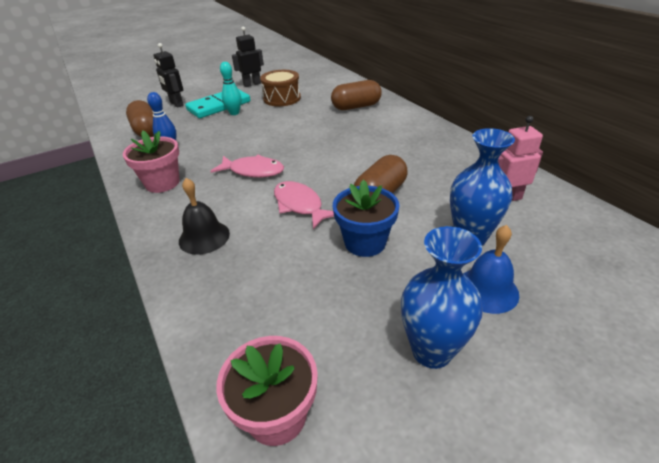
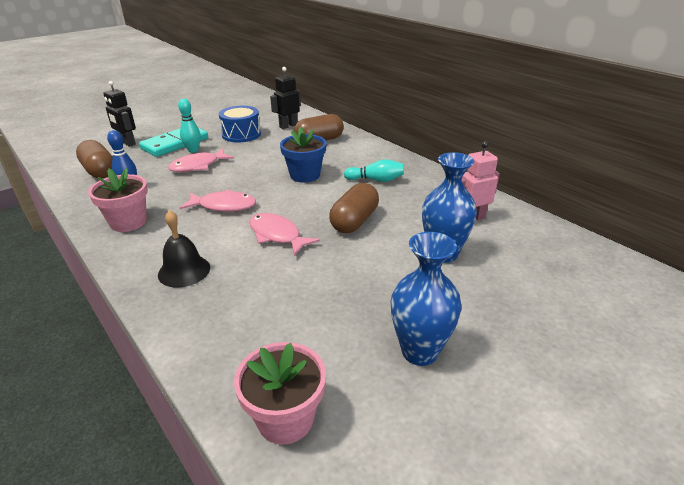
camera: 10 degrees left, 5 degrees down
black robot [232,26,264,87] -> black robot moved to [270,67,301,129]
brown drum [260,70,301,106] -> blue drum [219,106,261,142]
blue flower pot [333,180,399,257] -> blue flower pot moved to [280,127,327,183]
blue bell [463,225,519,314] -> none
none -> pink fish [168,148,234,172]
none -> turquoise bowling pin [344,159,404,182]

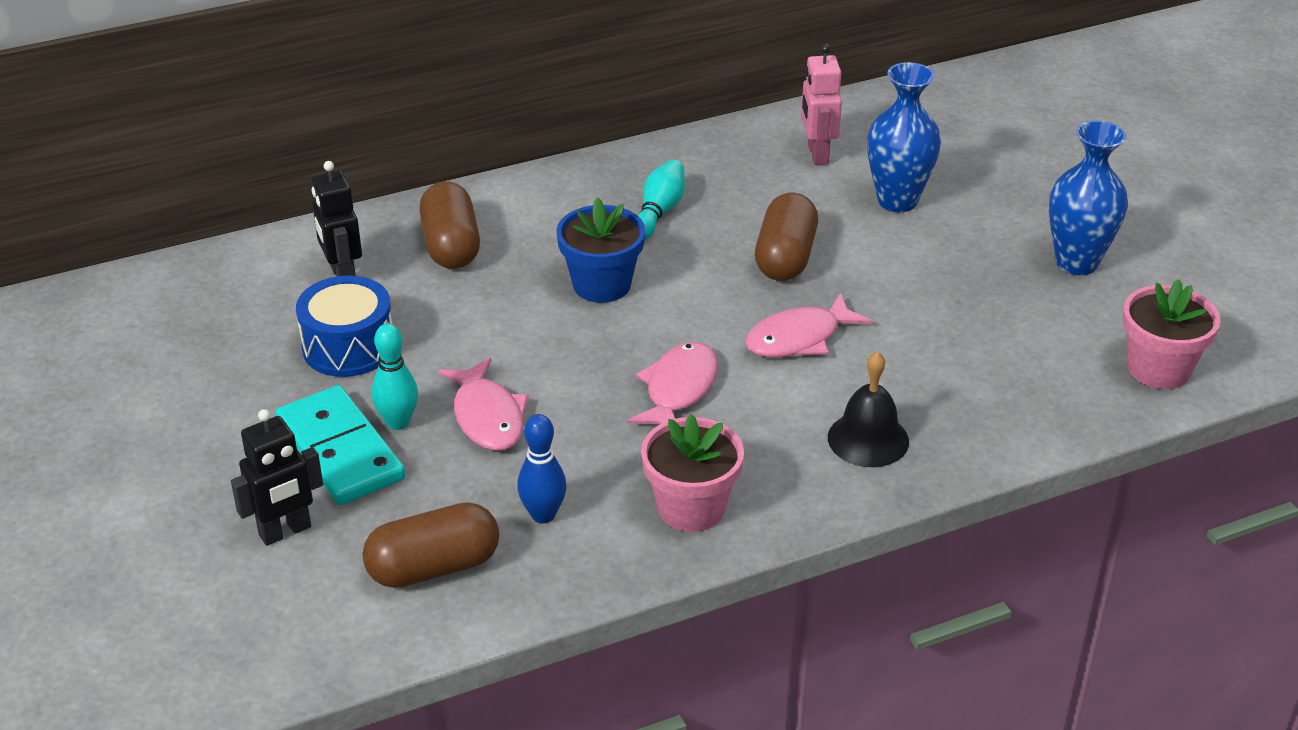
camera: 75 degrees left, 5 degrees up
brown capsule [329,183,379,233] -> brown capsule turned 60 degrees clockwise [755,193,818,281]

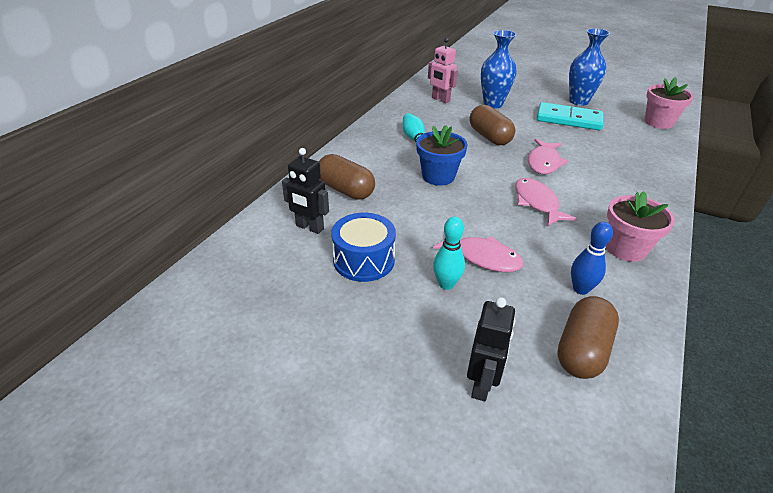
camera: 40 degrees left, 0 degrees up
turquoise domino [275,385,405,505] -> turquoise domino moved to [537,102,604,130]
black bell [828,351,909,467] -> none

